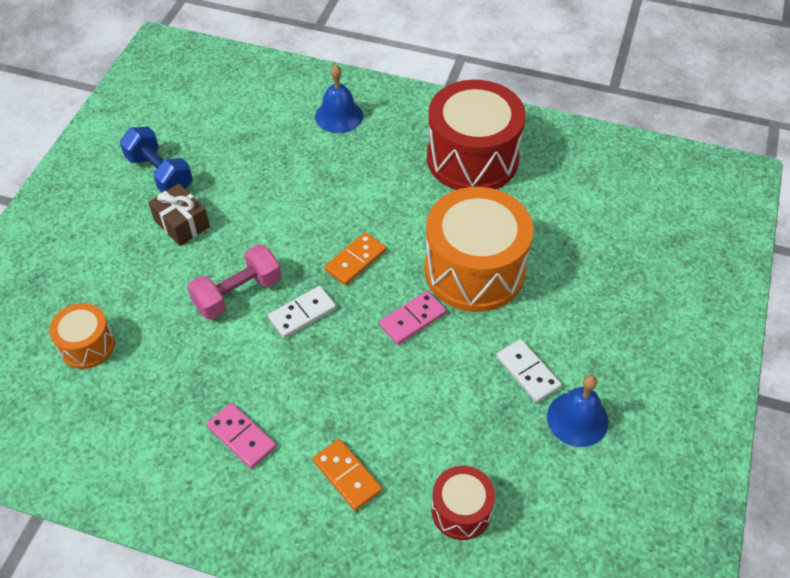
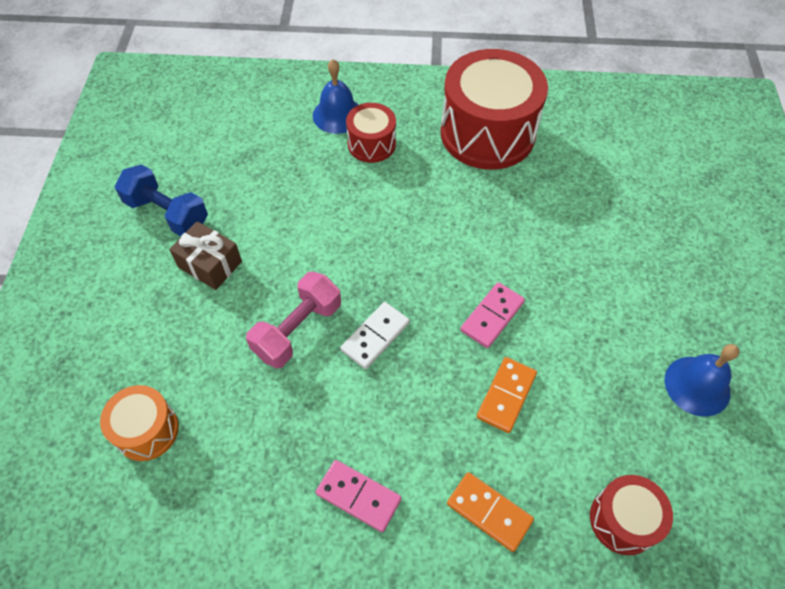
camera: 15 degrees left, 5 degrees up
orange domino [324,232,386,285] -> orange domino moved to [477,357,537,433]
orange drum [424,187,533,312] -> none
white domino [496,339,562,403] -> none
none -> red drum [346,103,396,163]

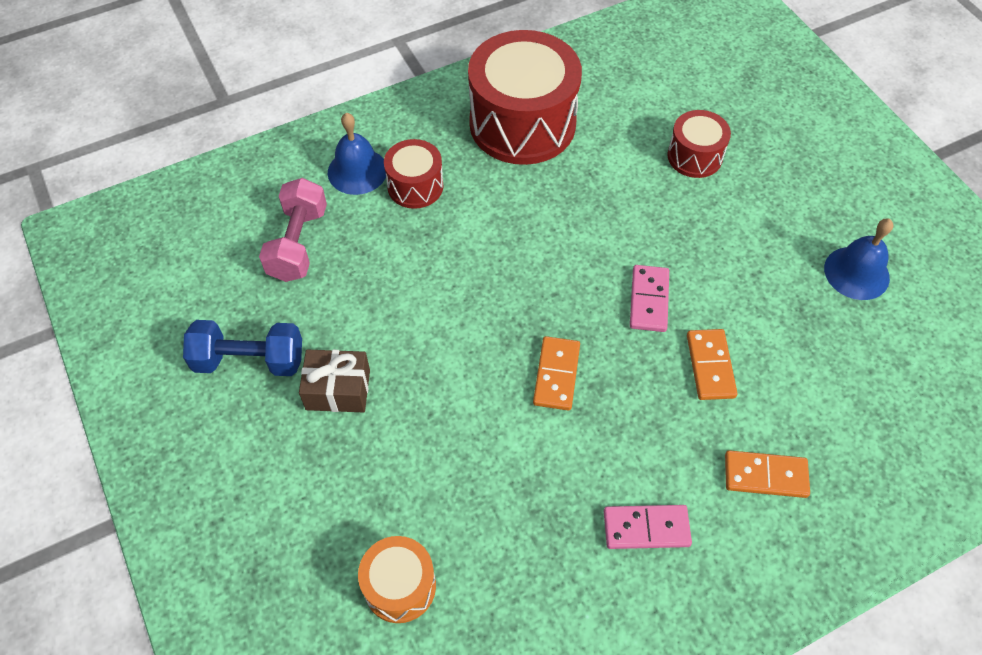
camera: 30 degrees left, 0 degrees up
pink dumbbell [246,272,341,368] -> pink dumbbell moved to [259,178,327,282]
white domino [340,302,410,369] -> orange domino [533,336,580,411]
red drum [590,475,673,555] -> red drum moved to [667,110,731,178]

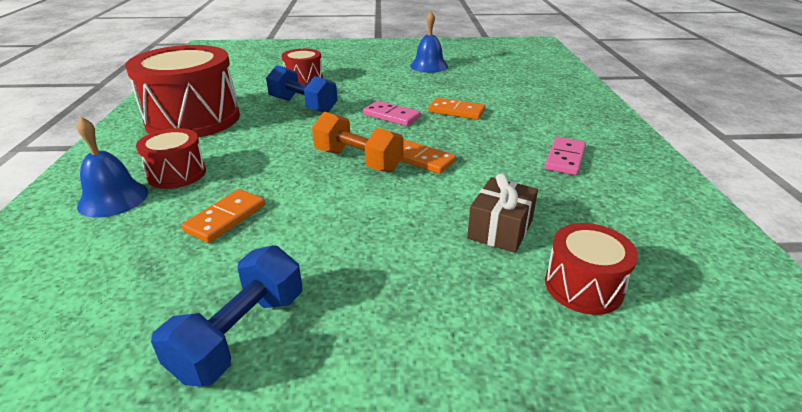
camera: 65 degrees left, 25 degrees down
pink dumbbell [259,178,327,282] -> none
brown gift [299,350,370,412] -> brown gift moved to [467,173,538,253]
orange drum [358,536,436,623] -> red drum [545,223,638,315]
orange domino [725,450,810,498] -> orange domino moved to [181,189,265,243]
none -> blue dumbbell [266,65,338,113]
none -> orange dumbbell [312,112,404,172]

